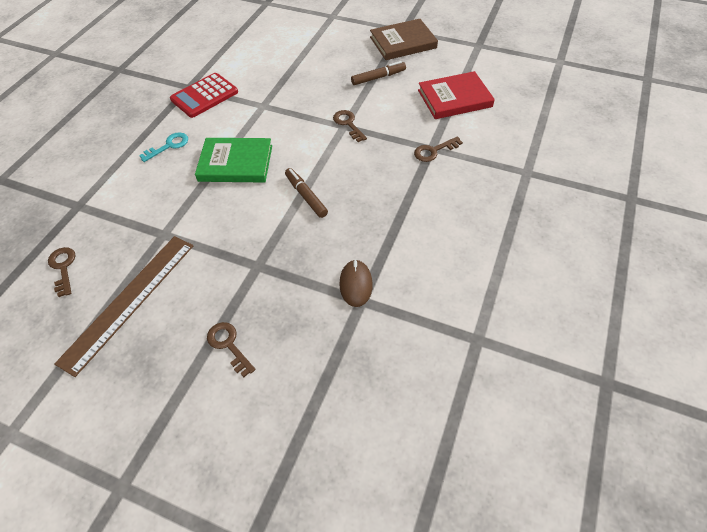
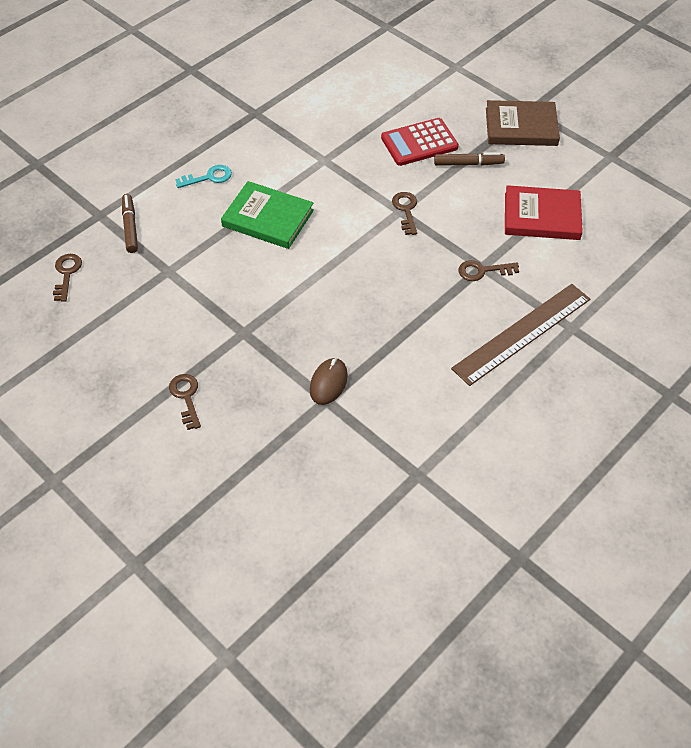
camera: 20 degrees right, 0 degrees up
brown ruler [54,236,193,377] -> brown ruler moved to [451,284,590,386]
red calculator [170,73,238,118] -> red calculator moved to [381,118,459,166]
brown marker [285,168,328,218] -> brown marker moved to [122,194,138,253]

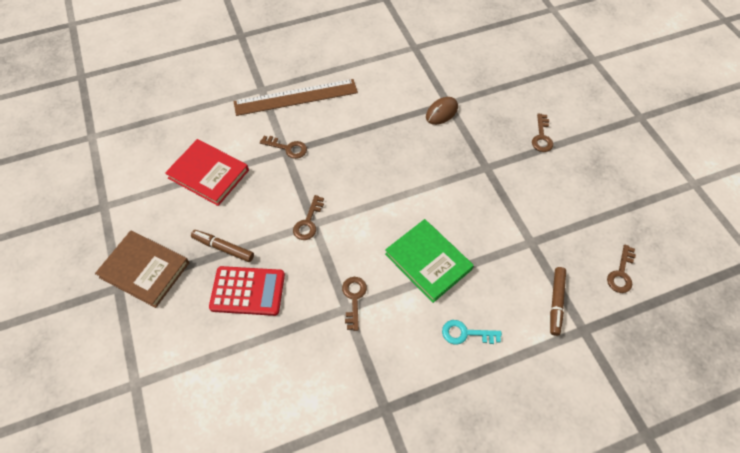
camera: 155 degrees left, 5 degrees up
none -> brown key [342,277,367,331]

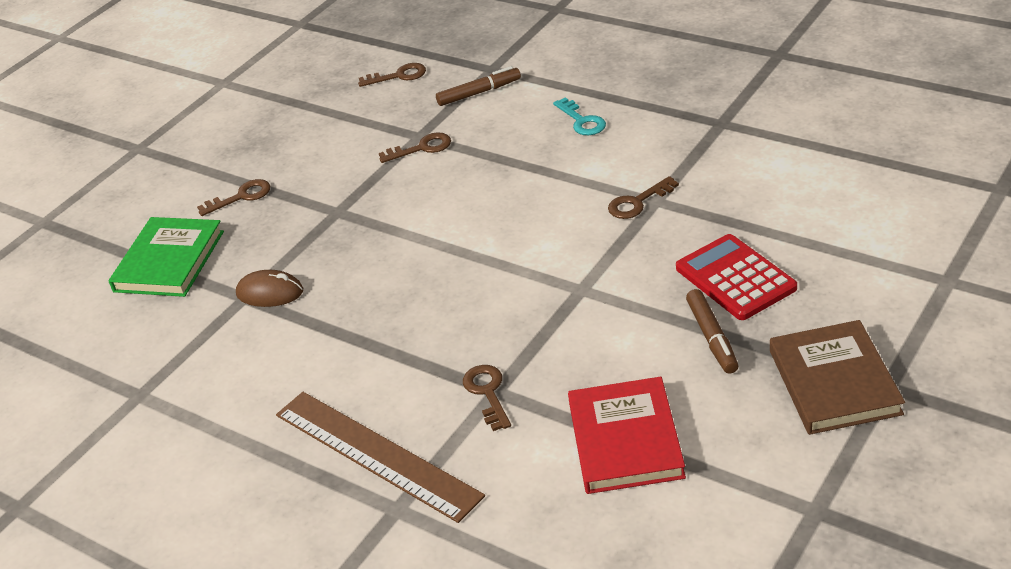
camera: 120 degrees left, 20 degrees down
brown key [293,195,324,240] -> brown key moved to [379,132,451,163]
green book [385,219,474,303] -> green book moved to [108,217,224,297]

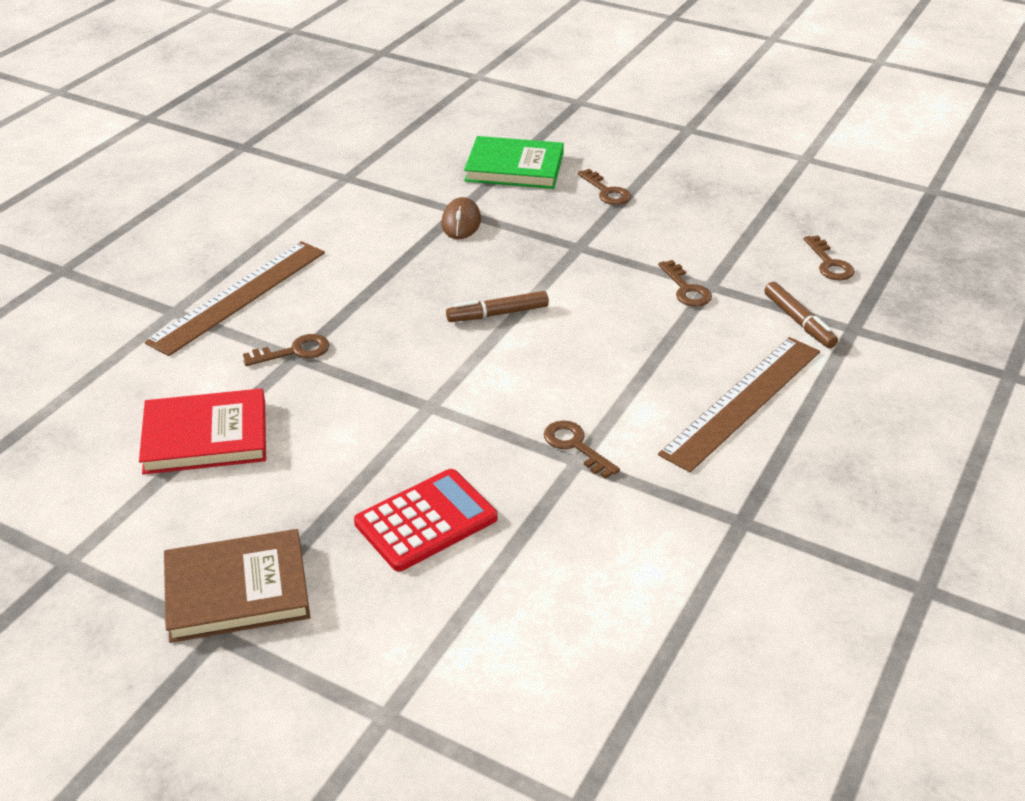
camera: 80 degrees right, 0 degrees up
turquoise key [553,98,606,135] -> brown ruler [658,337,820,472]
brown marker [686,289,739,374] -> brown marker moved to [446,291,549,322]

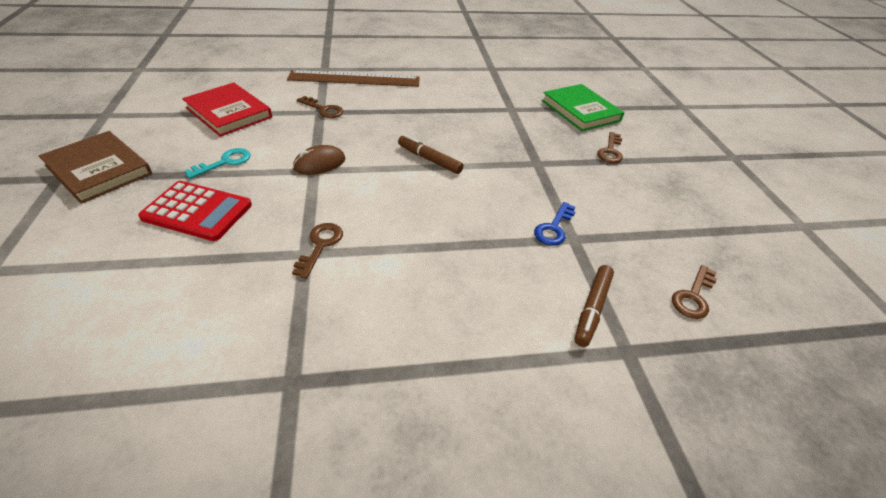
camera: 50 degrees right, 5 degrees up
brown mouse [441,197,481,239] -> brown mouse moved to [293,145,345,175]
brown key [658,260,712,307] -> blue key [534,202,575,246]
brown ruler [658,337,820,472] -> none
none -> turquoise key [184,148,251,179]

